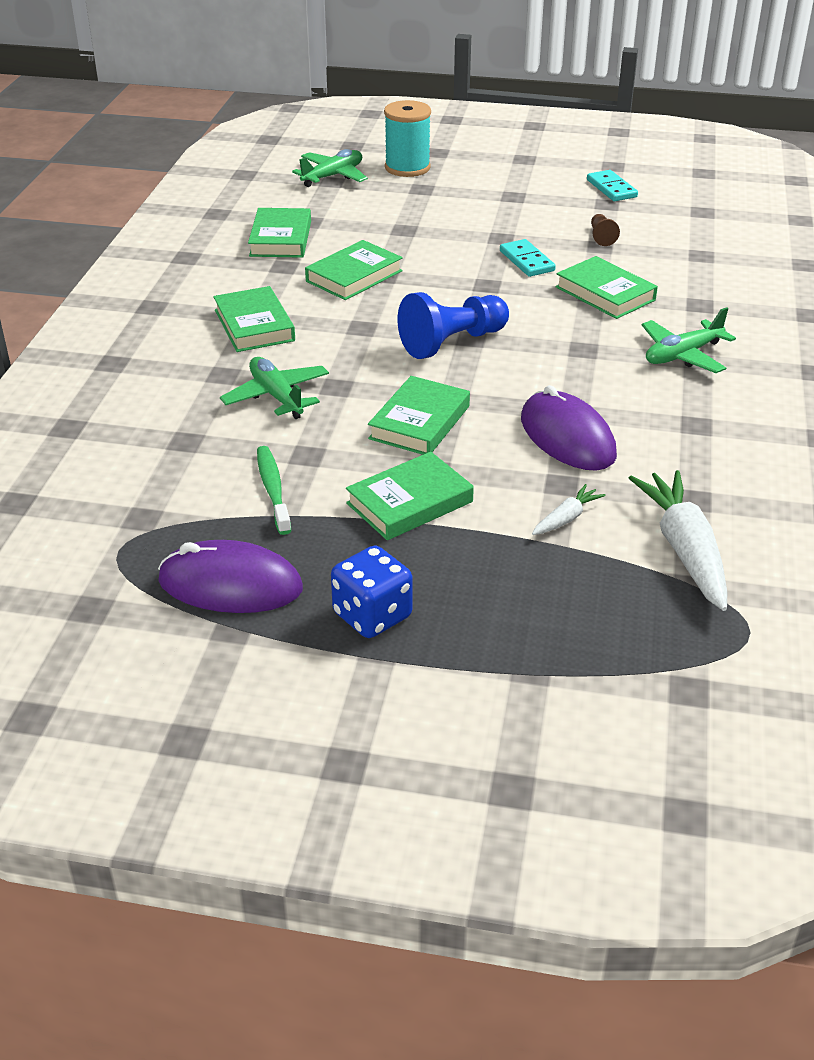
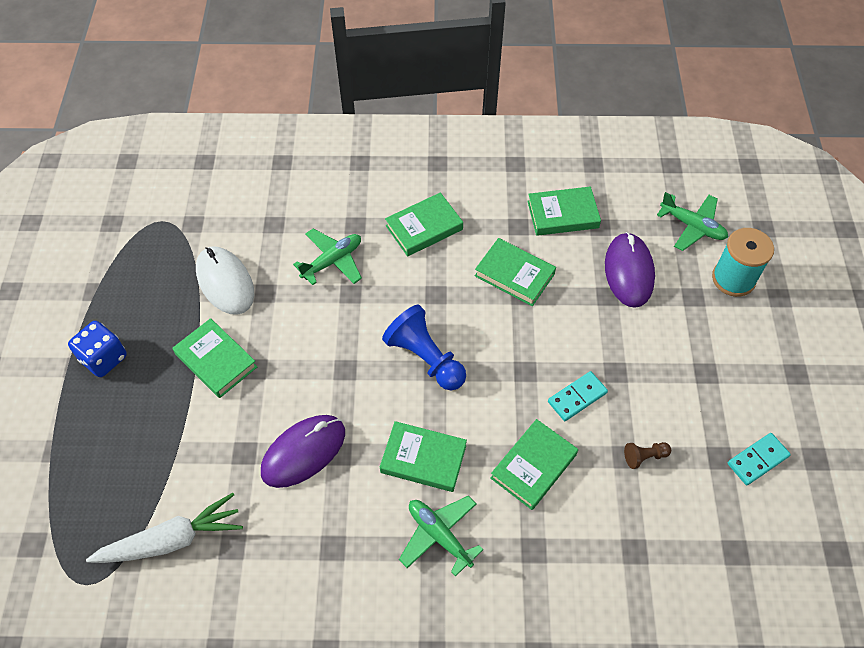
camera: 80 degrees right, 20 degrees up
purple mouse [158,540,303,613] -> purple mouse moved to [605,232,655,308]
green toothbrush [257,446,292,535] -> white mouse [196,246,254,315]
green book [368,376,470,455] -> green book moved to [380,421,467,492]
white carrot [532,484,606,535] -> none

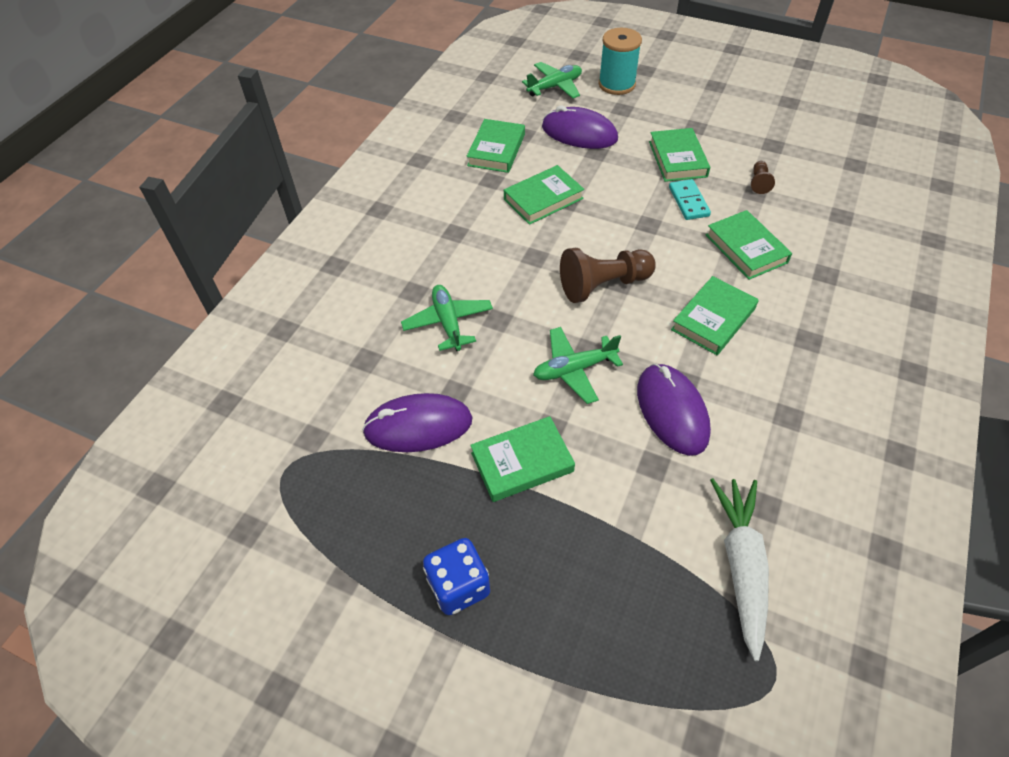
camera: 65 degrees left, 5 degrees down
white mouse [196,246,254,315] -> purple mouse [362,393,472,452]
blue pawn [382,305,466,391] -> brown pawn [560,248,656,303]
green book [385,192,463,256] -> green book moved to [649,128,710,182]
green plane [399,495,483,577] -> green plane moved to [533,327,623,404]
turquoise domino [728,433,791,485] -> none

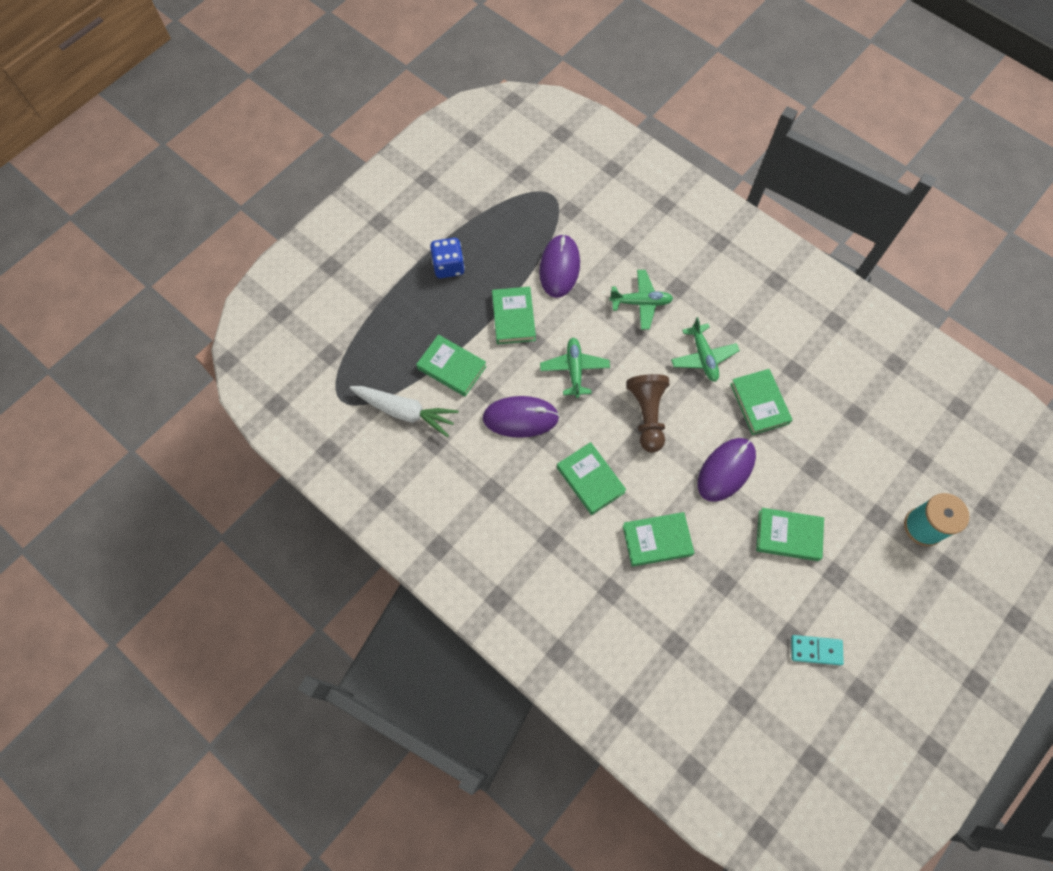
camera: 105 degrees right, 15 degrees up
green book [467,119,525,173] -> green book moved to [416,334,487,397]
green plane [522,62,582,99] -> green plane moved to [671,317,740,382]
purple mouse [542,105,618,149] -> purple mouse moved to [698,438,756,502]
turquoise domino [669,179,711,220] -> turquoise domino moved to [791,635,844,665]
brown pawn [751,161,775,194] -> none

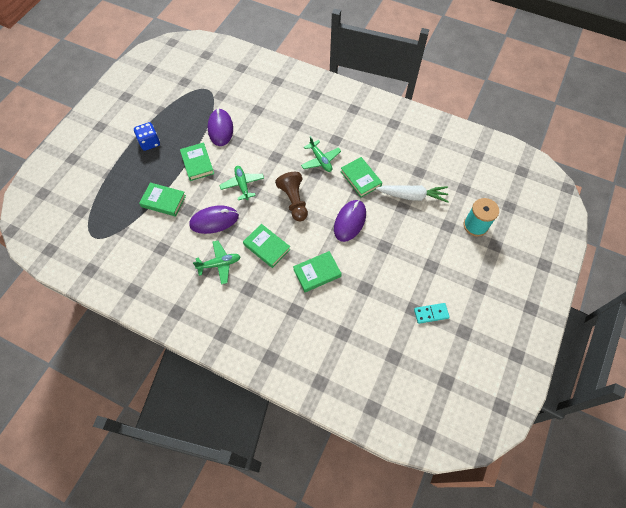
camera: 15 degrees left, 5 degrees down
white carrot [349,386,459,437] -> white carrot moved to [376,185,449,203]
green plane [609,270,673,330] -> green plane moved to [193,240,241,285]
green book [756,508,824,561] -> none

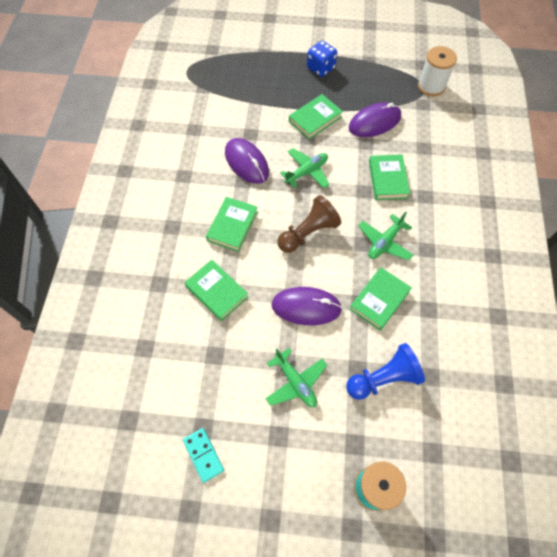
camera: 70 degrees right, 0 degrees up
green book [139,183,186,216] -> green book moved to [369,154,410,200]
green plane [193,240,241,285] -> green plane moved to [265,348,327,407]
white carrot [376,185,449,203] -> blue pawn [346,343,425,400]
none -> white spool [418,46,457,96]

